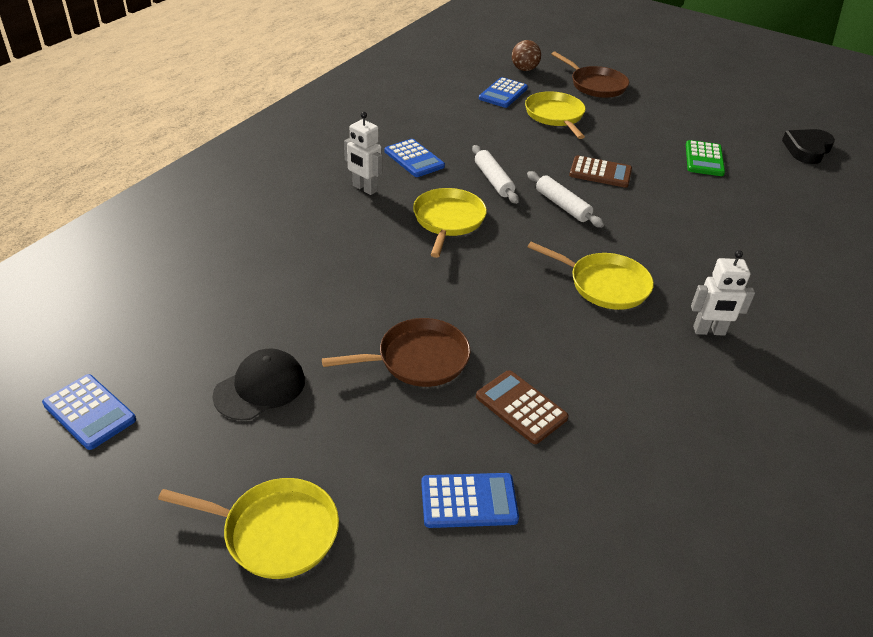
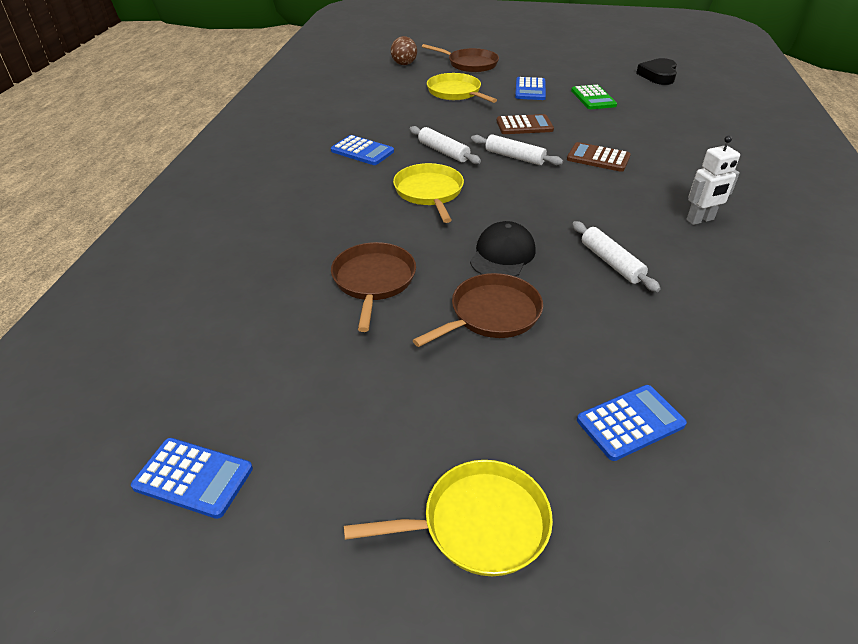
camera: 20 degrees left, 0 degrees up
black cap [212,348,305,421] -> black cap moved to [470,221,536,277]
white robot [344,112,382,195] -> none
brown calculator [476,370,569,444] -> brown calculator moved to [567,142,631,172]
blue calculator [479,77,528,108] -> blue calculator moved to [515,77,546,100]
yellow pan [528,242,654,310] -> none
none -> brown pan [331,242,416,332]
none -> white rolling pin [572,221,661,292]

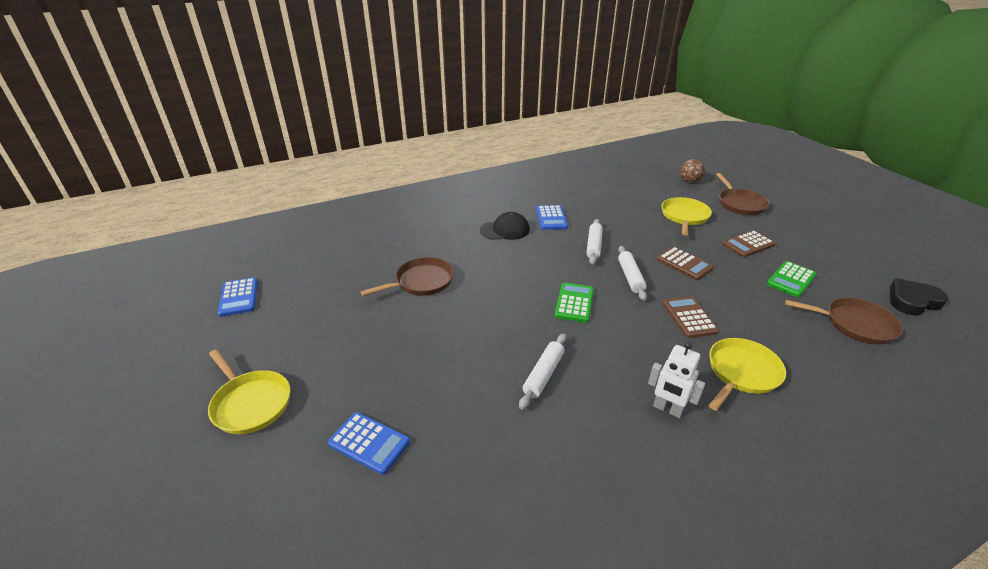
camera: 55 degrees right, 5 degrees down
yellow pan [393,163,464,223] -> yellow pan moved to [709,338,786,411]
brown pan [413,273,543,347] -> brown pan moved to [785,298,903,344]
black cap [470,221,536,277] -> black cap moved to [480,212,530,240]
blue calculator [515,77,546,100] -> brown calculator [722,230,776,257]
none -> green calculator [555,283,594,323]

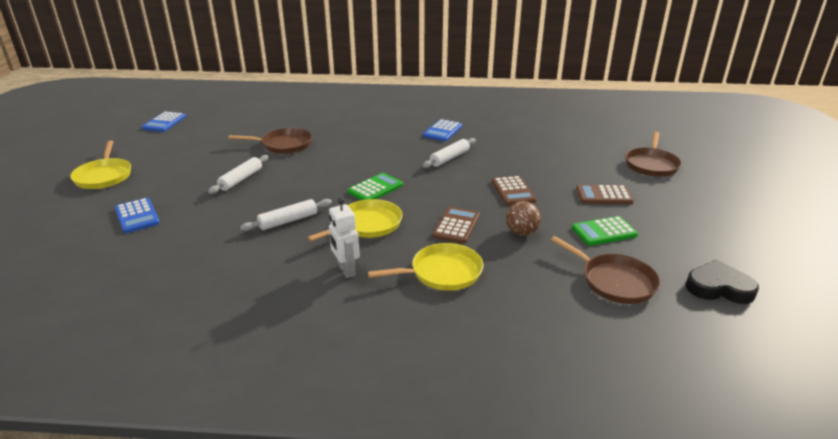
camera: 30 degrees right, 5 degrees down
black cap [480,212,530,240] -> none
white rolling pin [618,246,647,301] -> white rolling pin moved to [208,155,269,194]
yellow pan [662,197,712,236] -> yellow pan moved to [307,199,402,241]
brown ball [680,159,705,183] -> brown ball moved to [506,201,541,236]

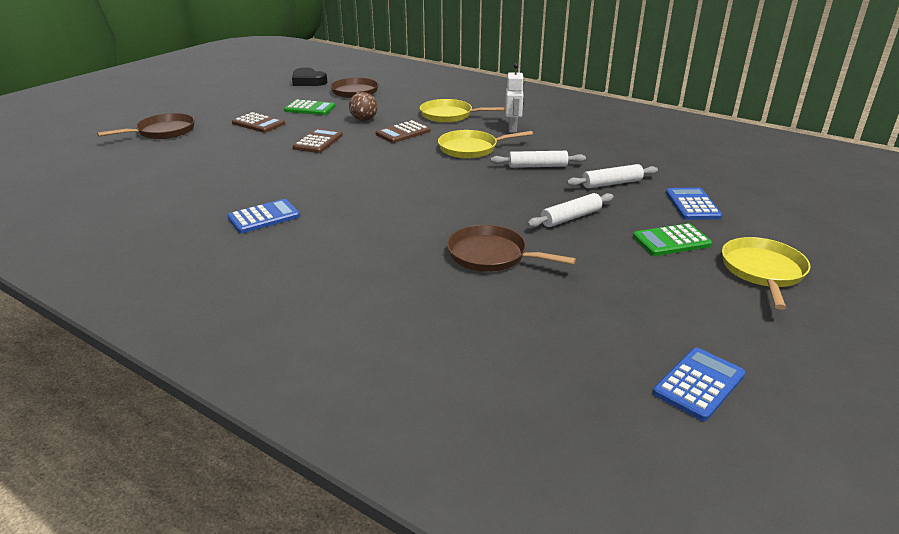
camera: 150 degrees left, 0 degrees up
green calculator [347,173,403,200] -> green calculator moved to [633,223,712,256]
white rolling pin [422,138,476,168] -> white rolling pin moved to [567,164,658,188]

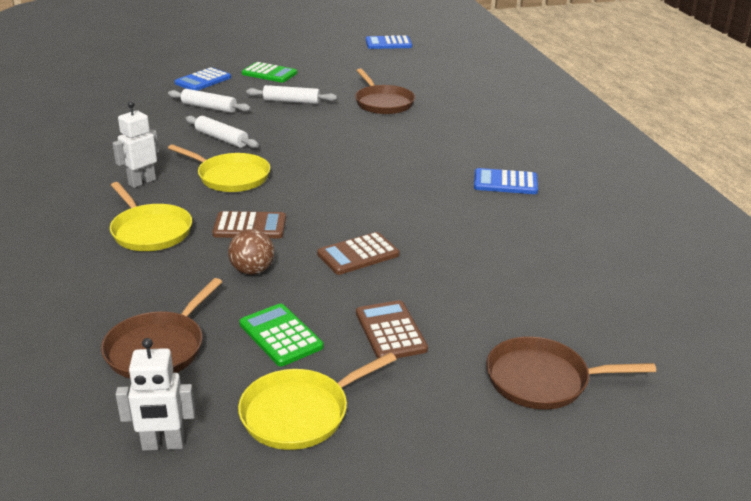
camera: 140 degrees left, 0 degrees up
black heart [292,67,328,86] -> white robot [115,338,195,451]
yellow pan [722,237,810,310] -> yellow pan moved to [238,352,396,450]

